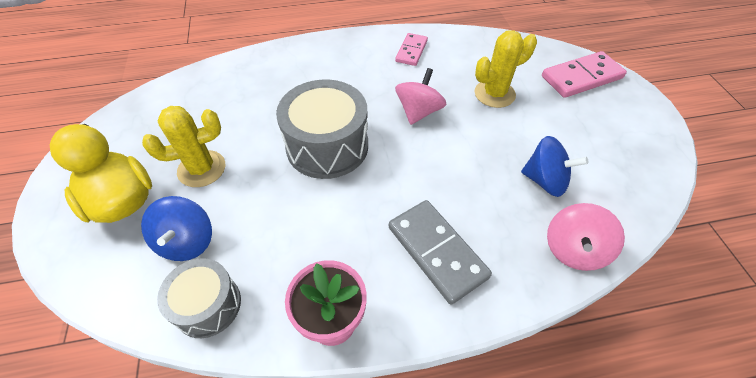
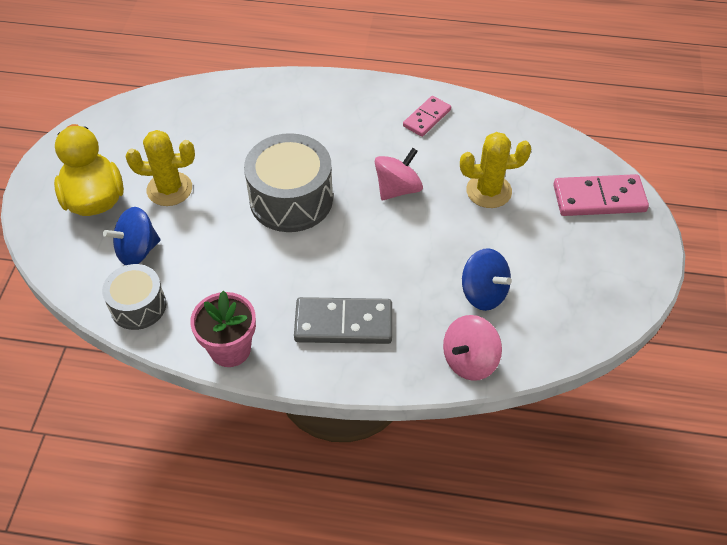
camera: 20 degrees right, 0 degrees up
blue spinning top [141,196,212,261] -> blue spinning top turned 45 degrees clockwise [103,207,160,265]
grey domino [389,200,492,305] -> grey domino turned 75 degrees counterclockwise [294,297,392,344]

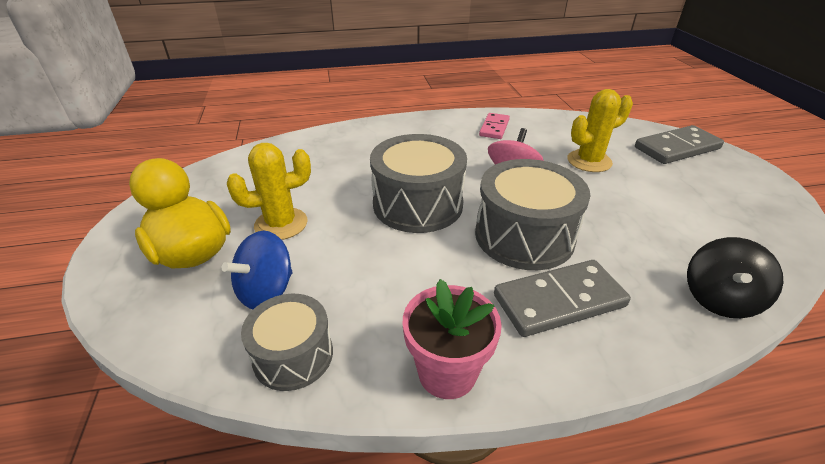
camera: 20 degrees left, 15 degrees down
pink spinning top [443,315,502,381] -> black spinning top [687,237,783,318]
blue spinning top [462,248,512,311] -> none
pink domino [553,174,649,216] -> grey domino [635,125,724,164]
none -> grey drum [475,159,590,270]

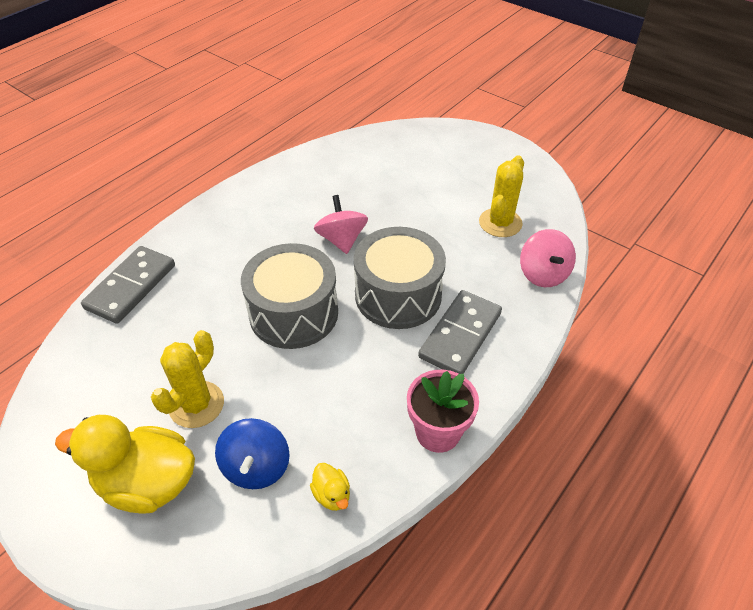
camera: 40 degrees left, 10 degrees up
grey drum [241,294,333,391] -> yellow duck [310,463,350,511]
pink domino [479,113,510,139] -> none
yellow cactus [567,89,633,172] -> yellow cactus moved to [479,155,524,237]
grey domino [635,125,724,164] -> grey domino moved to [81,246,175,324]
black spinning top [687,237,783,318] -> pink spinning top [520,229,576,287]

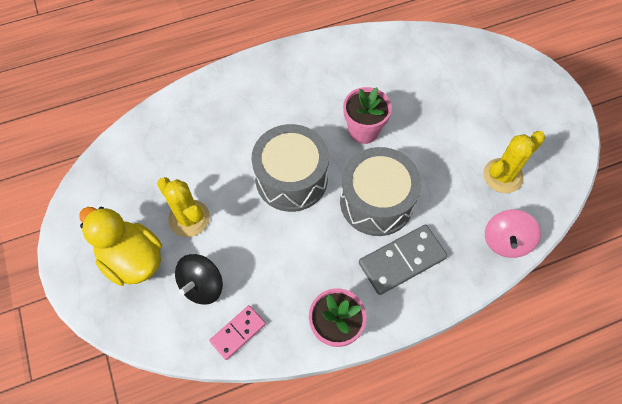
camera: 30 degrees right, 15 degrees up
grey domino [81,246,175,324] -> none
yellow cactus [151,330,224,428] -> yellow cactus turned 75 degrees clockwise [157,177,210,237]
blue spinning top [215,418,290,489] -> black spinning top [175,254,223,305]
yellow duck [310,463,350,511] -> pink domino [209,305,266,360]
pink spinning top [314,195,368,254] -> pink flower pot [343,87,392,144]

